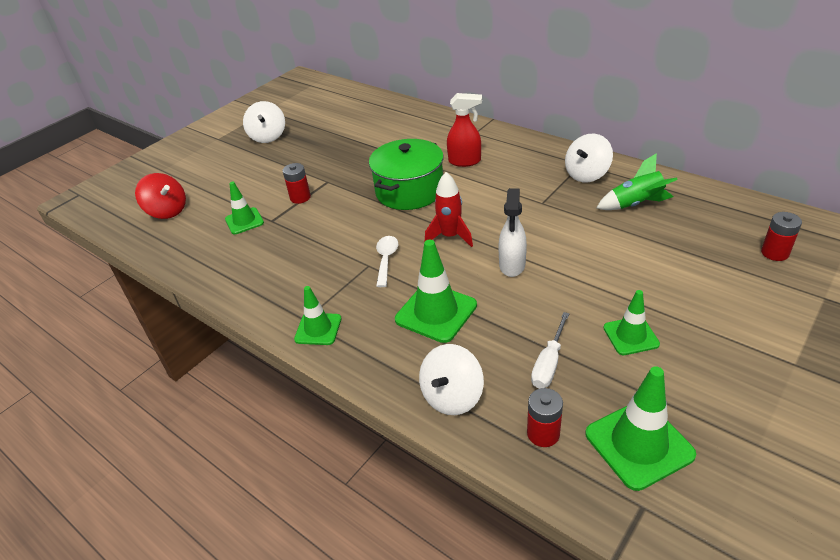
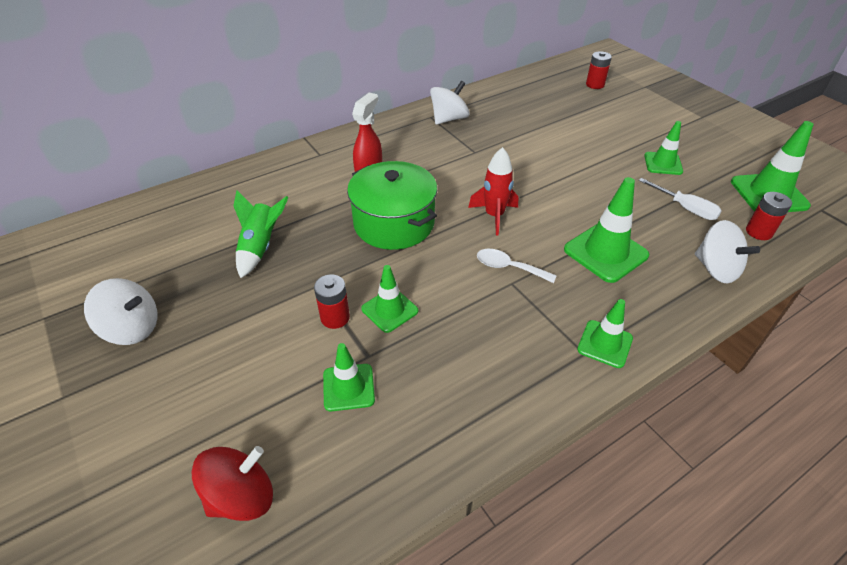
camera: 75 degrees left, 5 degrees up
white spray bottle [499,188,527,277] -> none
white spinning top [565,134,613,182] -> white spinning top turned 105 degrees counterclockwise [430,81,470,125]
green rocket [597,153,678,210] -> green rocket moved to [233,190,289,278]
none -> green traffic cone [361,265,418,333]

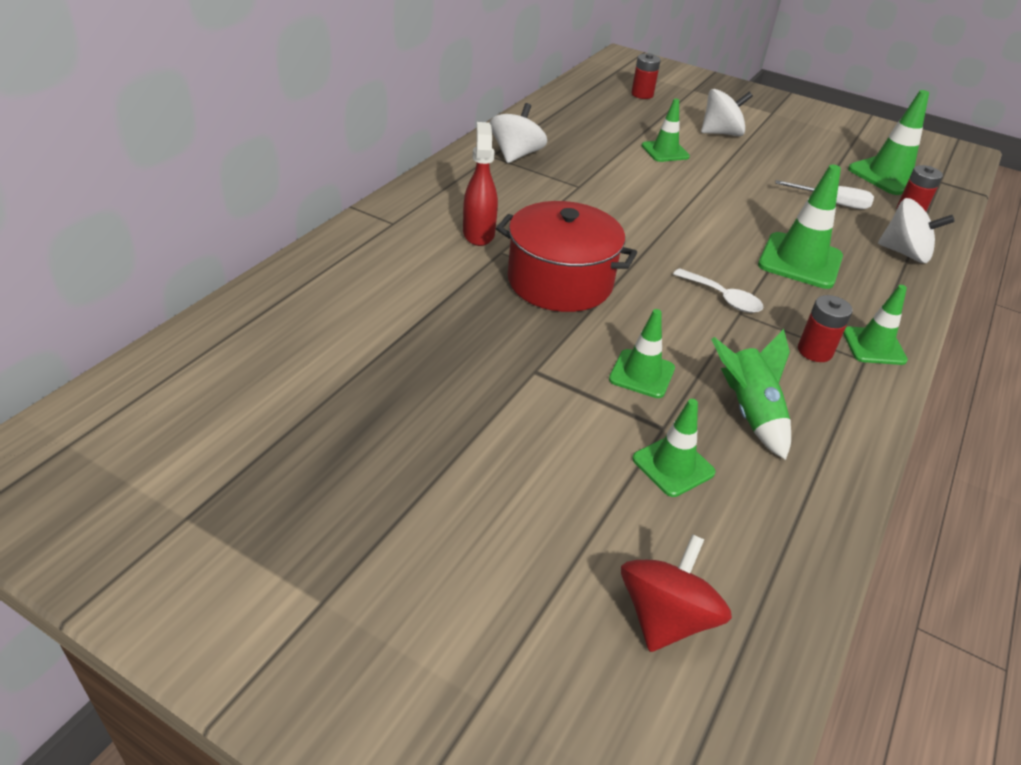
camera: 30 degrees left, 5 degrees down
white spinning top [84,278,157,345] -> white spinning top moved to [701,89,753,136]
green rocket [233,190,289,278] -> green rocket moved to [711,329,791,460]
red battery [314,275,350,329] -> red battery moved to [798,295,853,362]
green pot [347,161,437,250] -> red pot [496,201,637,312]
red rocket [468,147,518,235] -> none
white spoon [477,249,557,283] -> white spoon turned 135 degrees counterclockwise [673,268,764,313]
green traffic cone [644,121,683,175] -> green traffic cone moved to [642,99,690,162]

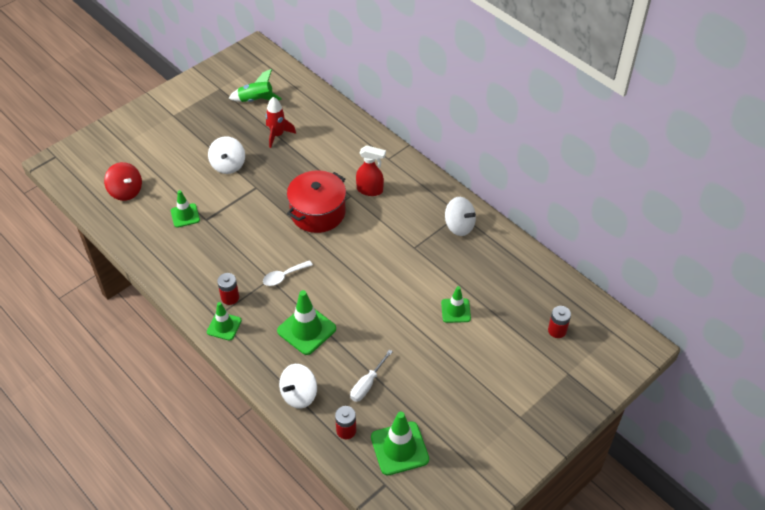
camera: 110 degrees right, 10 degrees up
green traffic cone [609,309,675,398] -> none
white spinning top [701,89,753,136] -> white spinning top moved to [208,136,245,174]
green rocket [711,329,791,460] -> green rocket moved to [229,69,282,102]
none -> red rocket [266,97,296,148]

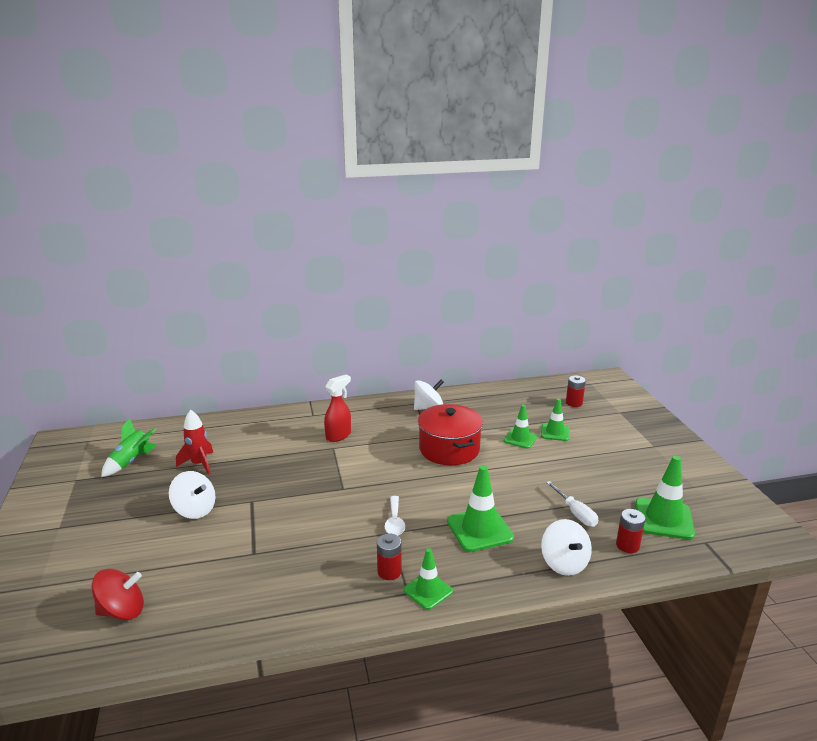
camera: 60 degrees left, 25 degrees down
green traffic cone [171,190,200,228] -> green traffic cone moved to [541,399,569,441]
red pot [287,171,346,233] -> red pot moved to [418,404,483,465]

